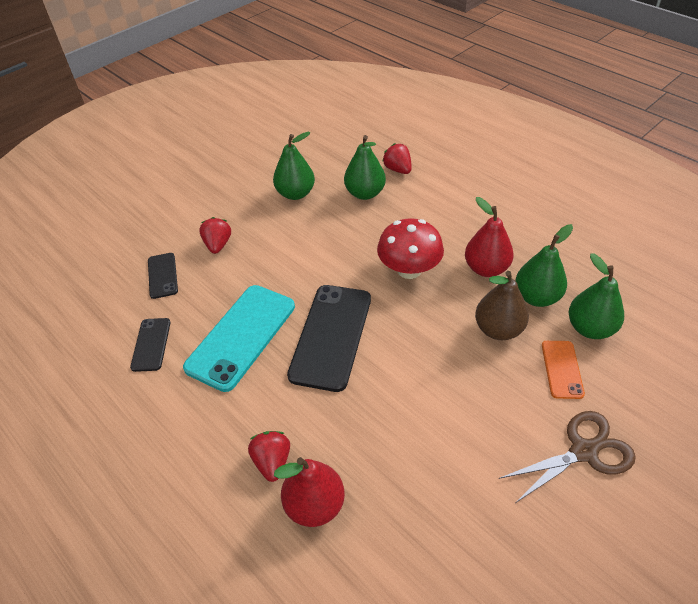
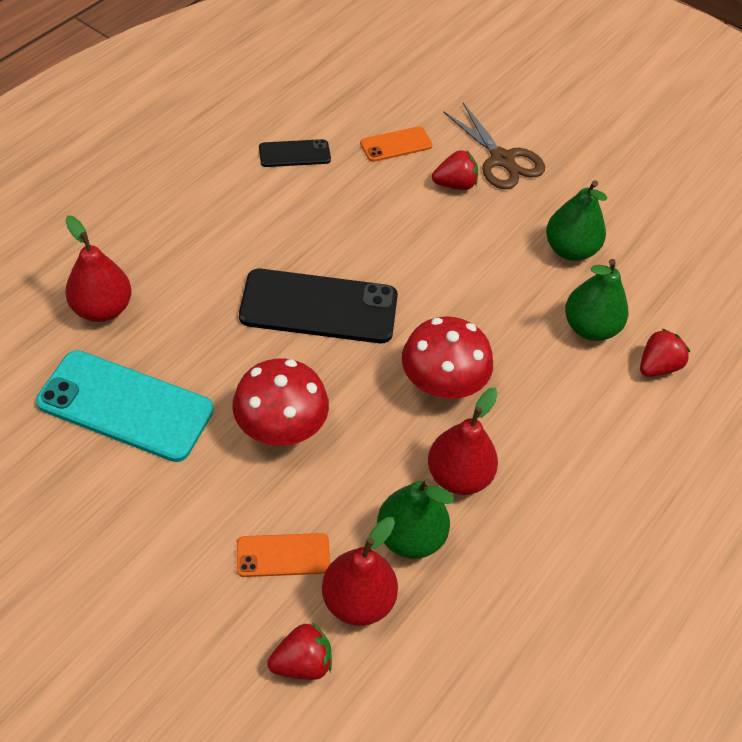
camera: 75 degrees right, 5 degrees up
black phone [148,253,178,299] -> orange phone [360,126,433,162]
turquoise phone [183,285,295,392] -> turquoise phone moved to [36,350,214,462]
red strawberry [248,431,290,482] -> red strawberry moved to [267,622,332,680]
brown pear [475,271,529,340] -> none
brown scissors [499,411,636,503] -> brown scissors moved to [443,103,545,189]
green pear [569,253,624,339] -> red pear [322,517,398,626]
none -> red mushroom [232,359,329,446]

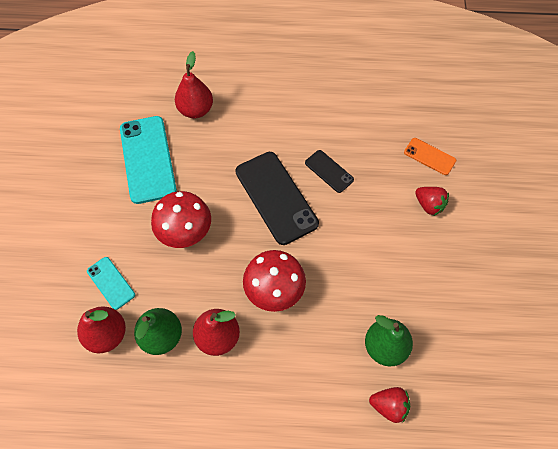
camera: 60 degrees right, 10 degrees up
orange phone [237,533,330,577] -> turquoise phone [87,257,135,310]
black phone [259,139,331,167] -> black phone moved to [305,150,354,193]
red strawberry [267,622,332,680] -> none
brown scissors [443,103,545,189] -> none
green pear [546,180,607,261] -> none

